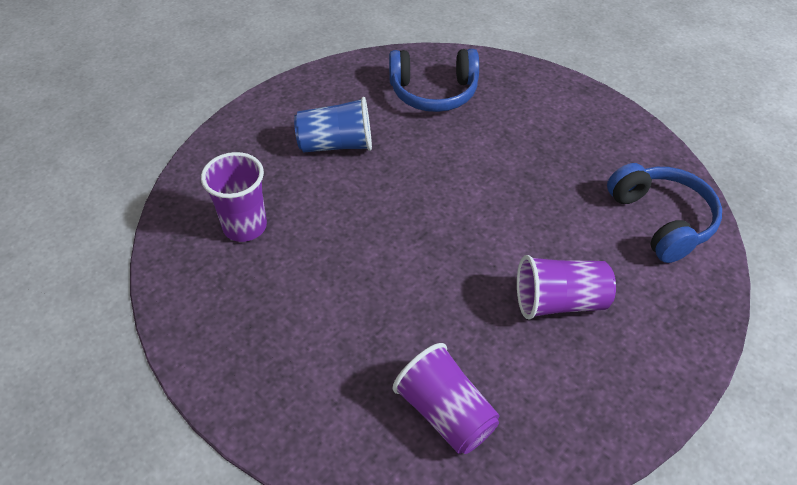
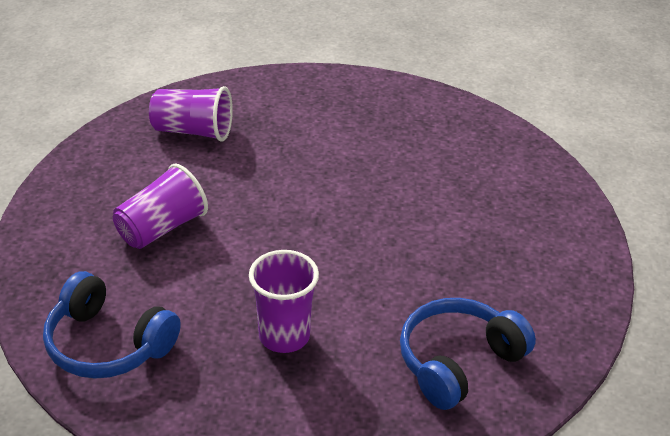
camera: 140 degrees right, 10 degrees down
purple cup [201,152,267,242] -> purple cup moved to [249,250,319,353]
blue cup [294,97,372,152] -> none

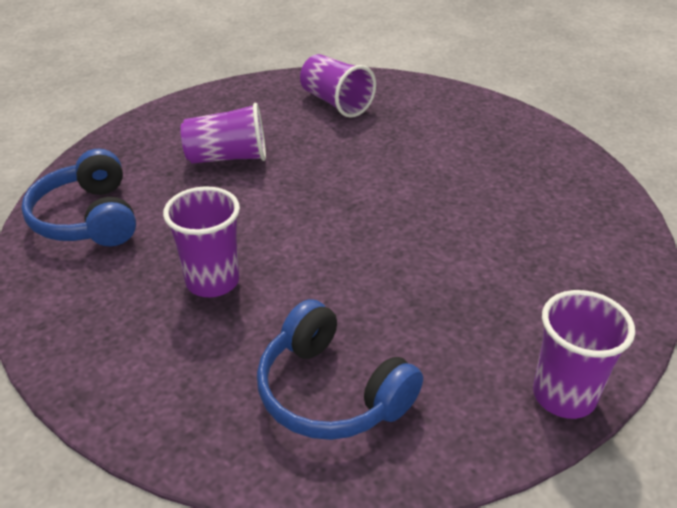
camera: 40 degrees right, 0 degrees up
blue headphones [400,298,536,410] -> blue headphones turned 135 degrees counterclockwise [257,299,423,440]
none -> purple cup [533,290,635,419]

